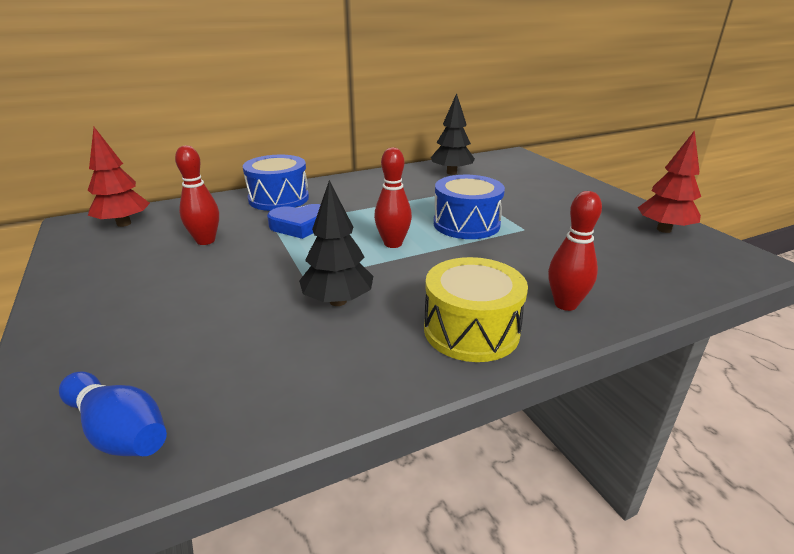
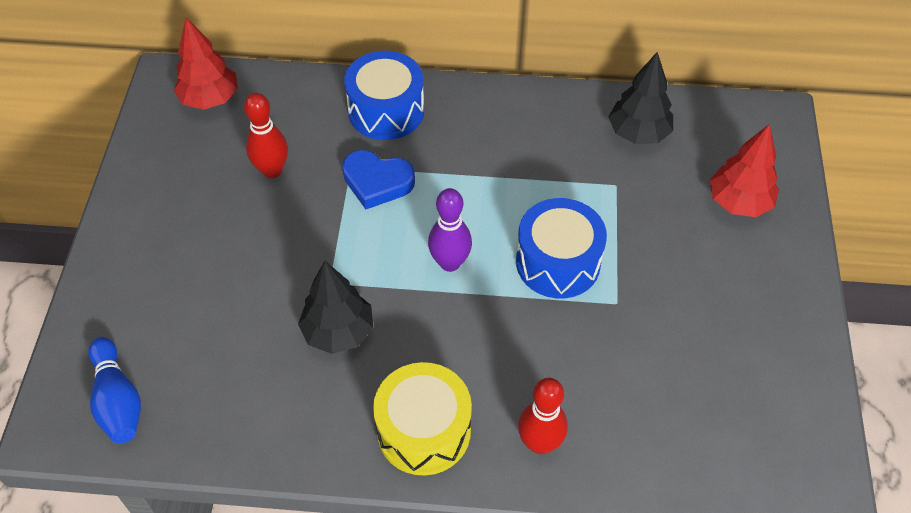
camera: 30 degrees right, 25 degrees up
red bowling pin [374,147,412,248] -> purple bowling pin [428,188,472,272]
red tree [638,130,701,233] -> red tree moved to [710,124,779,217]

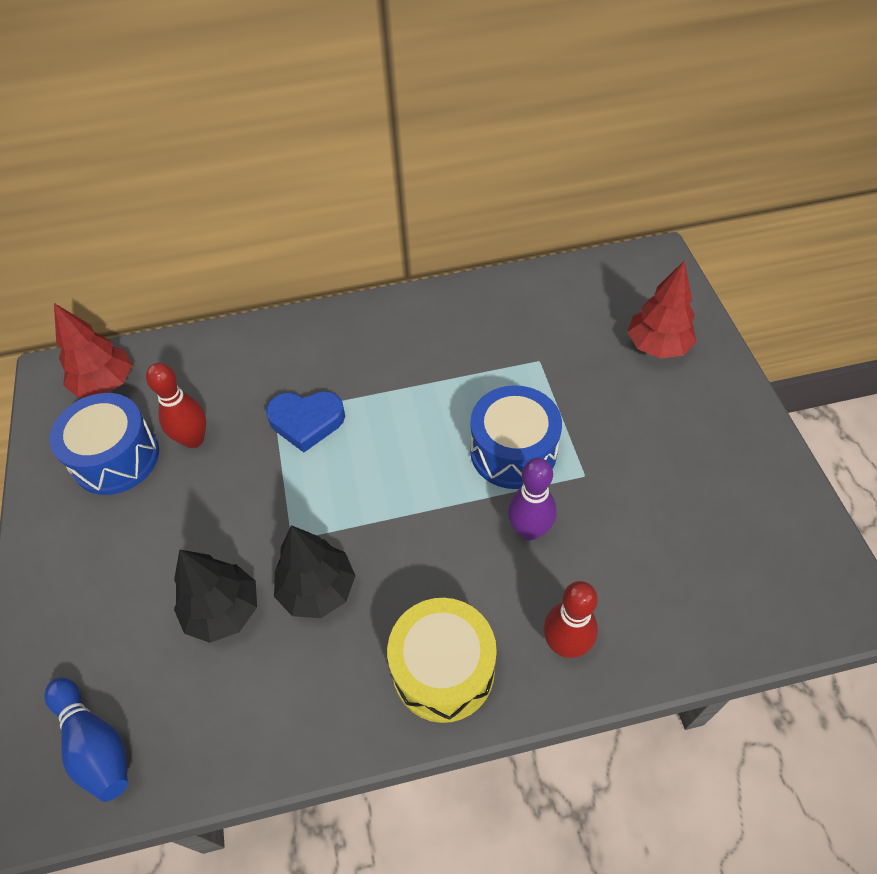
camera: 15 degrees left, 0 degrees up
blue drum [344,51,424,140] -> blue drum moved to [49,393,159,495]
purple bowling pin [428,188,472,272] -> purple bowling pin moved to [508,458,557,541]
black tree [608,52,673,144] -> black tree moved to [174,549,257,643]

